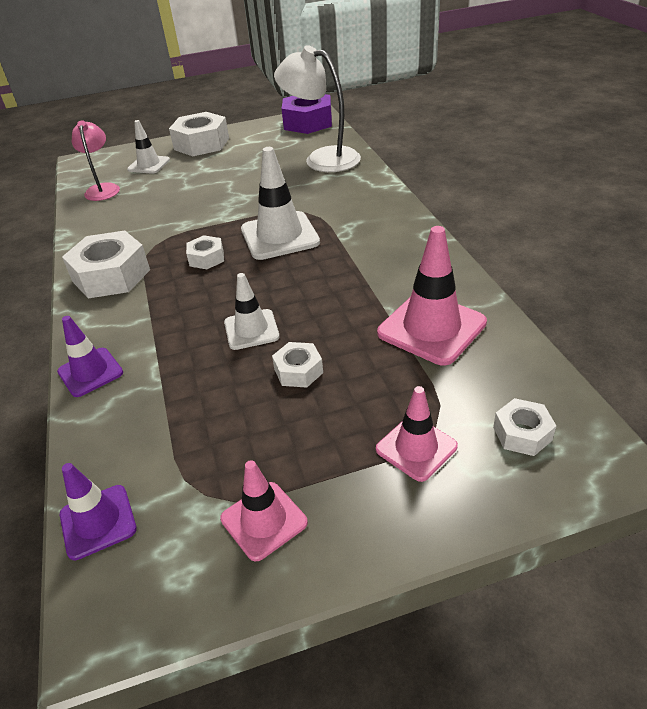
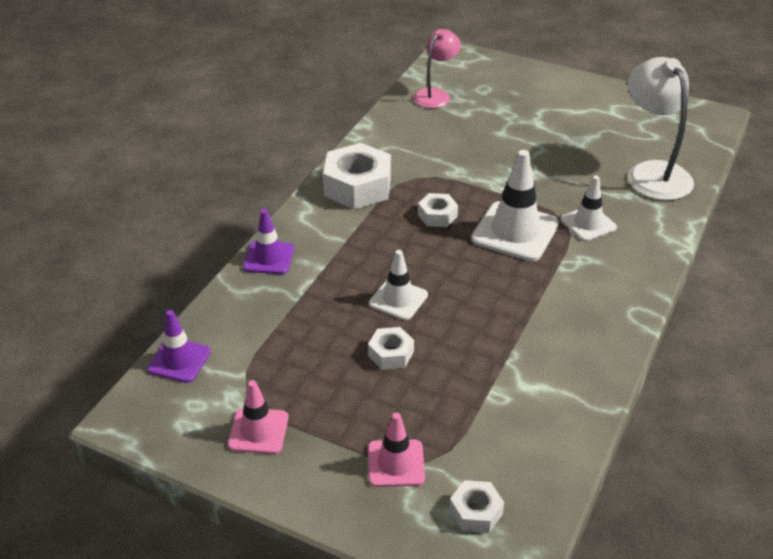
camera: 40 degrees right, 0 degrees up
white traffic cone [127,120,170,174] -> white traffic cone moved to [560,176,617,242]
white nut [169,112,229,156] -> none
purple nut [282,94,332,134] -> none
pink traffic cone [377,226,487,365] -> none

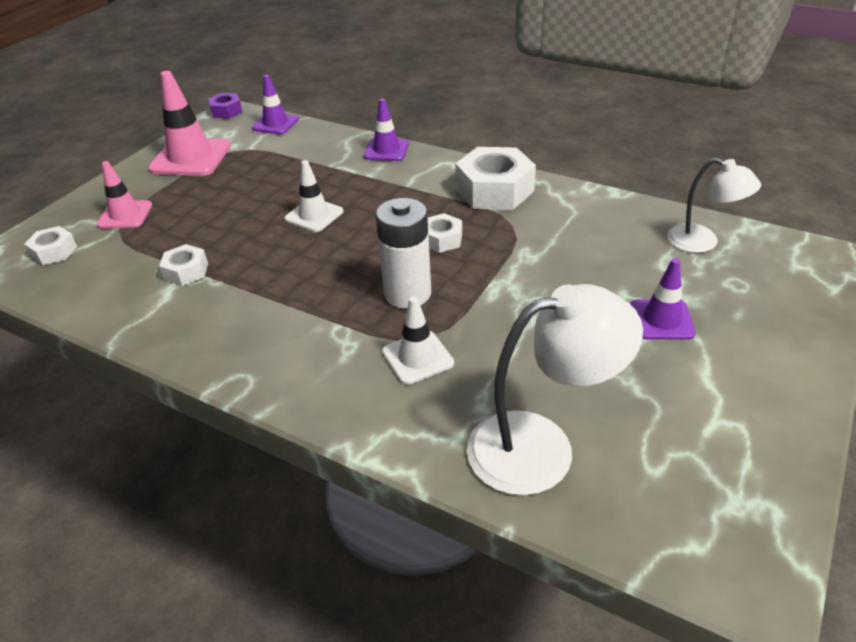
camera: 95 degrees right, 0 degrees up
pink traffic cone [228,380,288,454] -> pink traffic cone [148,71,231,176], size x1.65
white nut [368,327,414,370] -> white nut moved to [159,244,208,286]
pink lamp [414,29,461,108] -> white lamp [667,158,761,253]
white traffic cone [471,150,559,261] -> white battery [375,198,431,309]
none -> purple nut [208,93,242,118]
none -> purple traffic cone [631,258,696,340]

